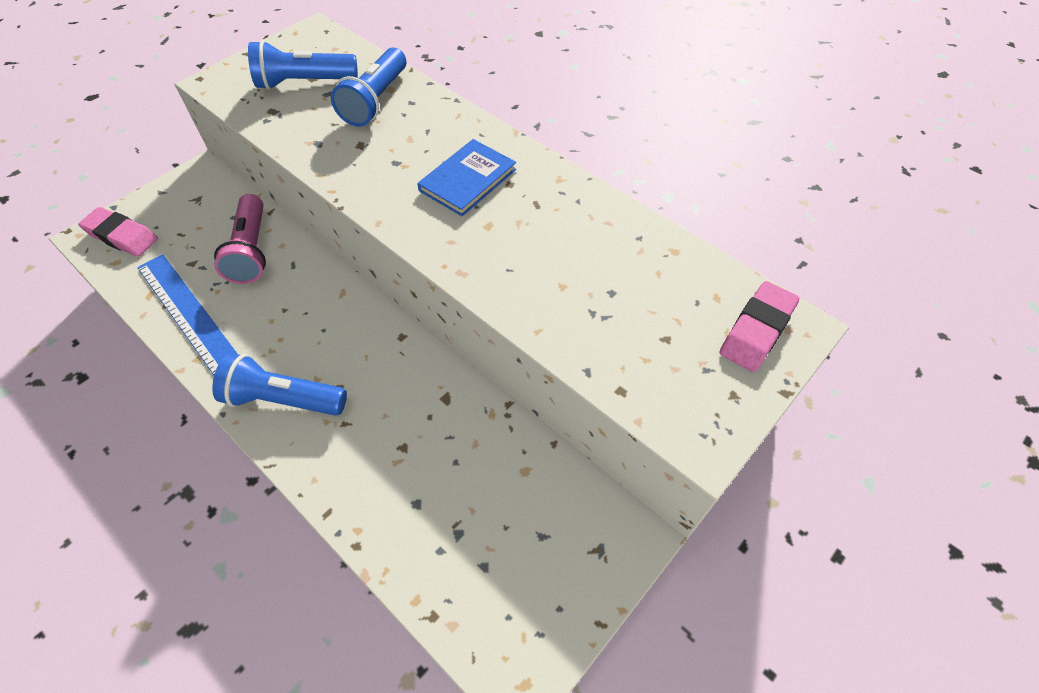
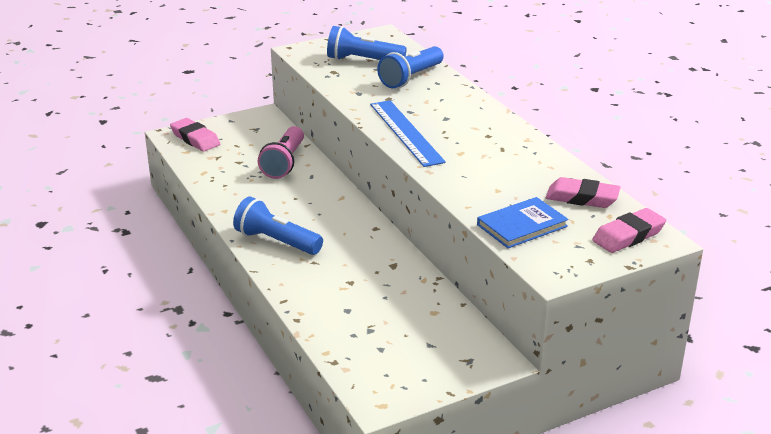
camera: 20 degrees right, 25 degrees down
blue ruler [137,254,238,375] -> blue ruler moved to [370,100,446,167]
blue book [417,139,516,216] -> blue book moved to [477,197,569,248]
none -> pink eraser [546,177,620,208]

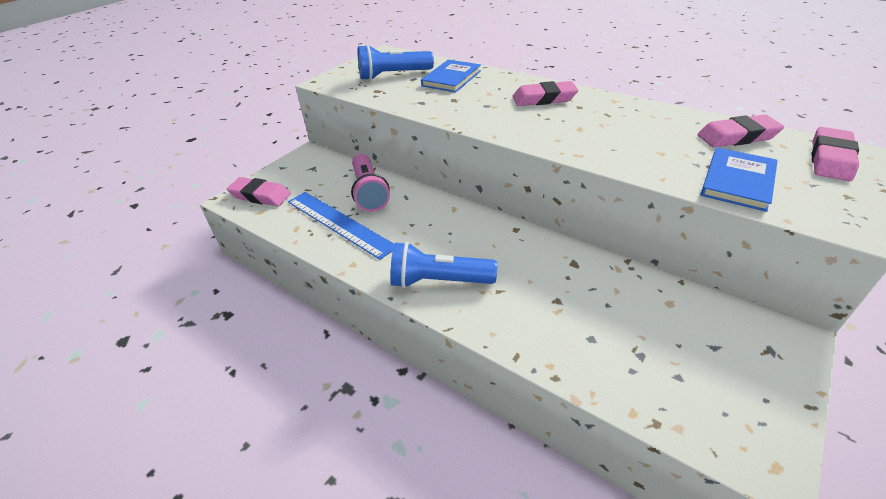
camera: 25 degrees left, 10 degrees up
blue ruler [370,100,446,167] -> blue ruler moved to [288,192,394,260]
blue flashlight [377,46,444,88] -> blue book [421,60,481,92]
none -> pink eraser [512,81,579,106]

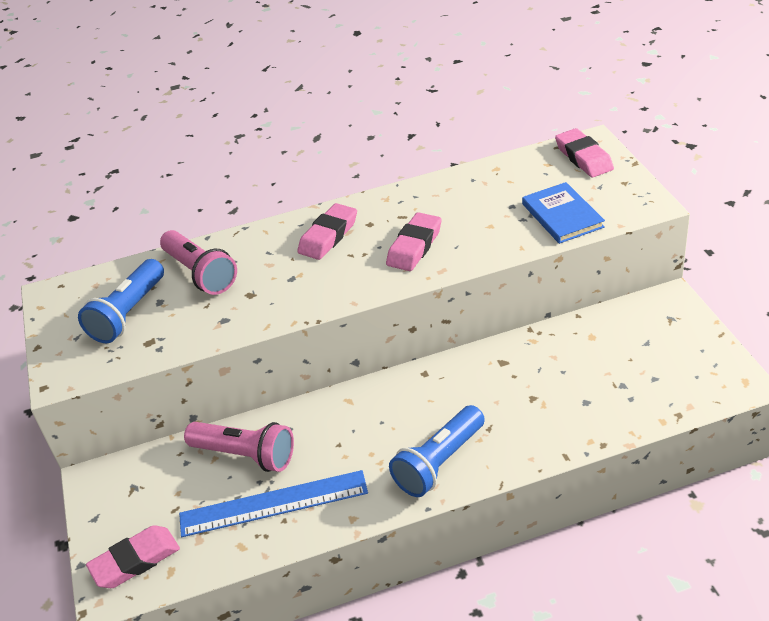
camera: 50 degrees left, 0 degrees up
blue book [421,60,481,92] -> pink flashlight [160,230,237,295]
pink eraser [697,115,784,148] -> pink eraser moved to [386,212,442,271]

